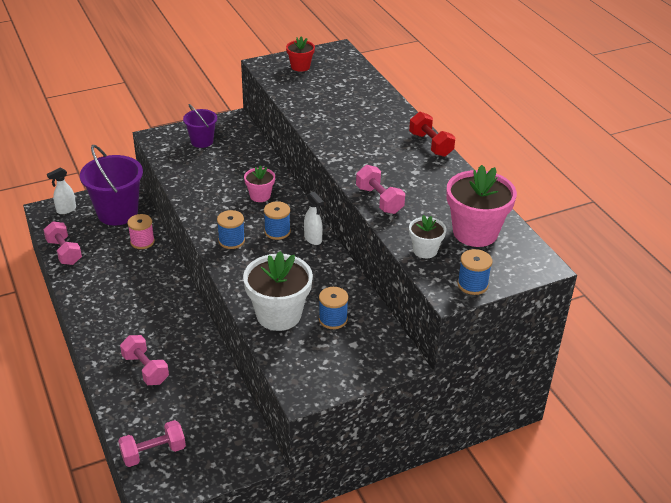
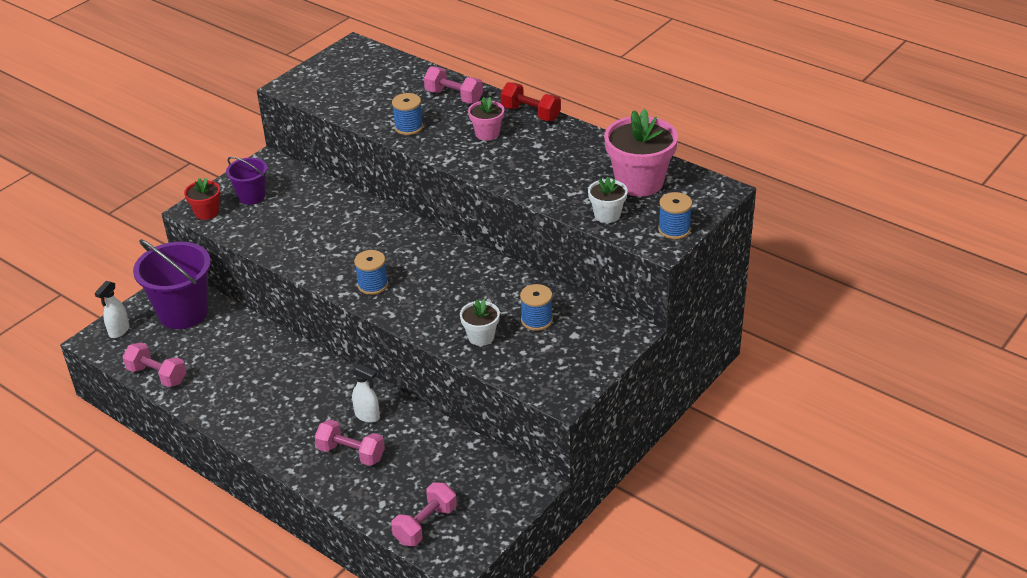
camera: 25 degrees left, 0 degrees up
pink spool [127,214,155,249] -> none
white flower pot [243,251,313,331] -> white flower pot [460,299,500,346], size x0.53
pink flower pot [244,165,275,202] -> pink flower pot moved to [468,97,504,141]
blue spool [264,201,291,240] -> blue spool moved to [392,93,423,135]
red flower pot [286,36,315,72] -> red flower pot moved to [184,178,221,220]
white spray bottle [304,191,324,245] -> white spray bottle moved to [352,364,380,423]
pink dumbbell [356,165,405,214] -> pink dumbbell moved to [424,66,483,104]

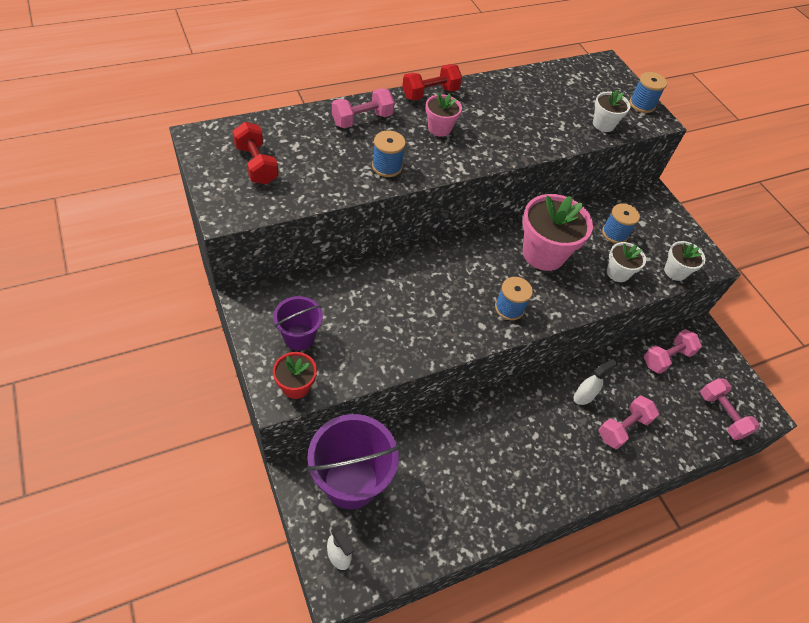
camera: 70 degrees left, 15 degrees up
pink dumbbell [123,342,186,387] -> pink dumbbell moved to [644,329,702,374]
pink flower pot [604,109,678,196] -> pink flower pot moved to [522,194,593,271]
none -> red dumbbell [233,122,279,185]
none -> white flower pot [664,241,706,281]

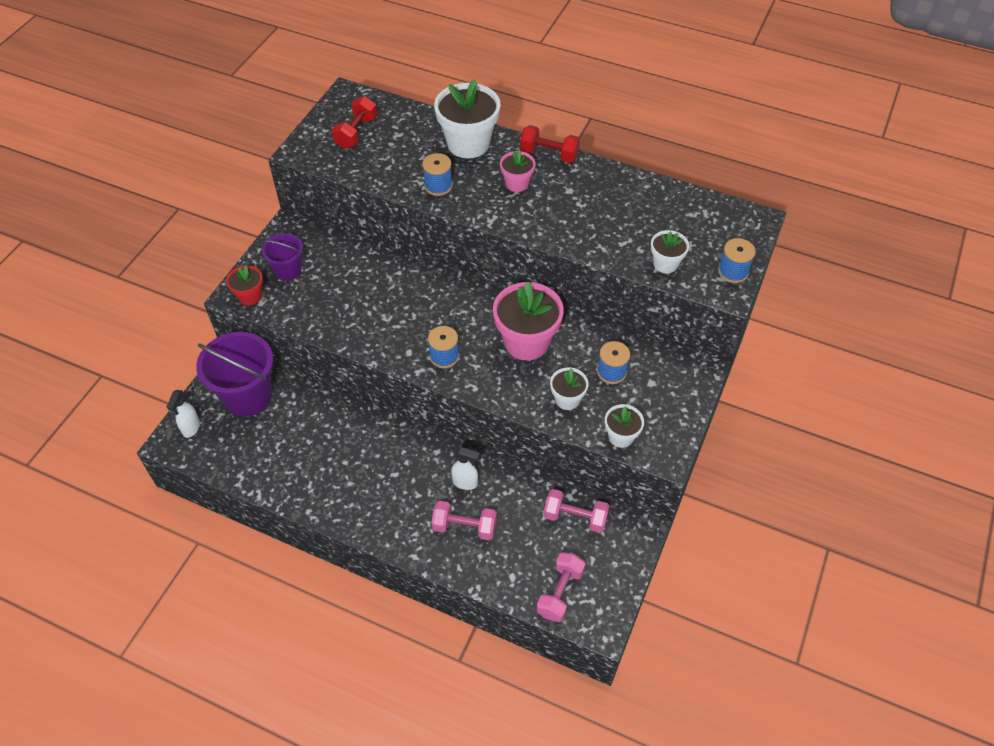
camera: 55 degrees right, 0 degrees up
pink dumbbell [332,88,395,128] -> white flower pot [434,79,501,158]

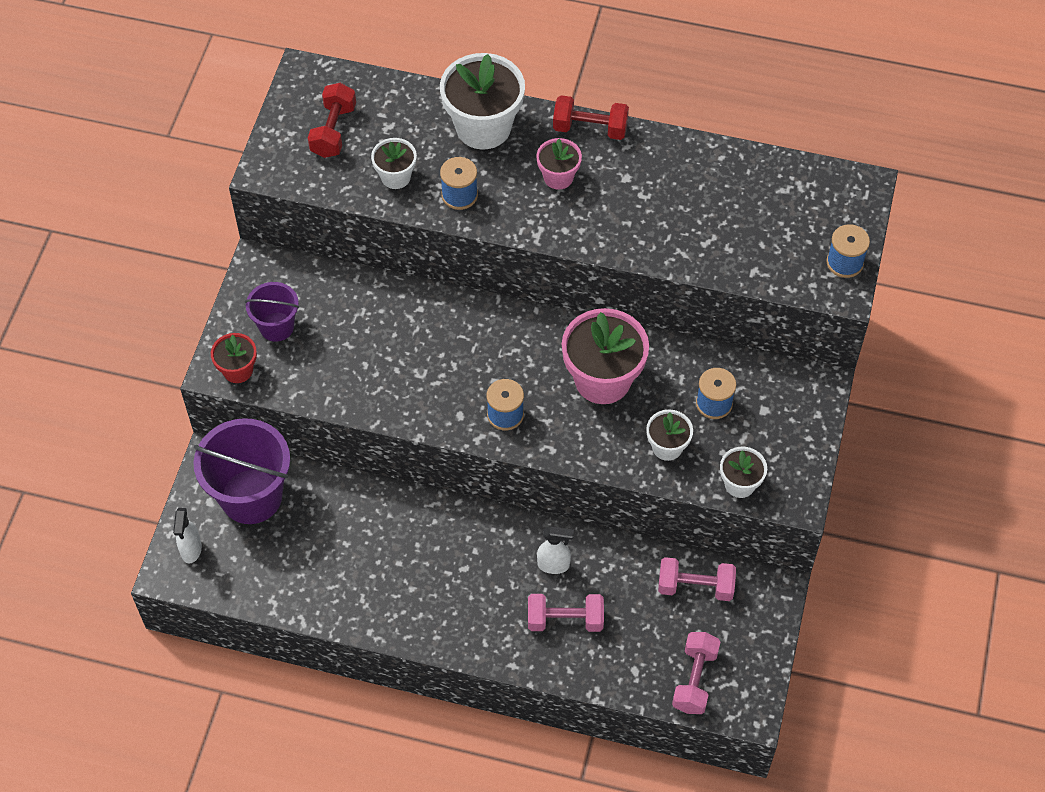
camera: 10 degrees left, 5 degrees up
white flower pot [651,230,689,273] -> white flower pot moved to [371,138,417,189]

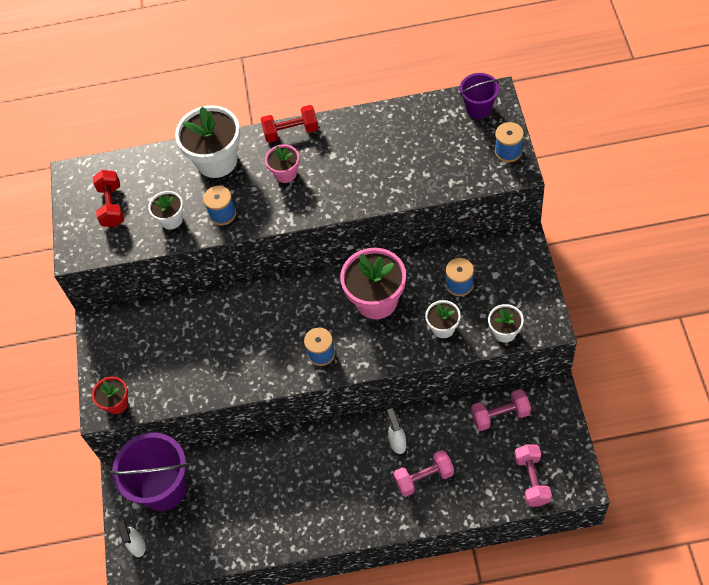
camera: 15 degrees left, 0 degrees up
purple bucket [245,282,299,342] -> purple bucket moved to [460,73,499,119]
white spray bottle [537,526,574,574] -> white spray bottle turned 90 degrees counterclockwise [387,408,406,454]

